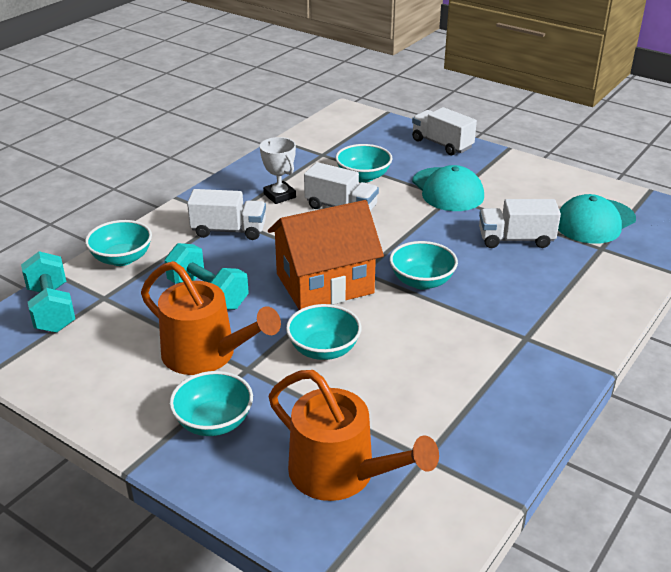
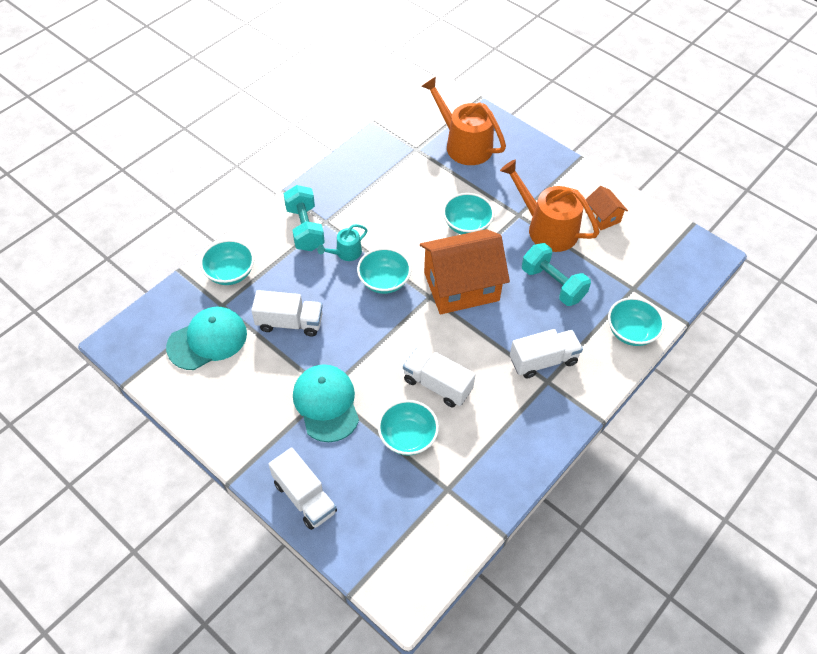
camera: 175 degrees left, 20 degrees up
turquoise dumbbell [21,251,75,333] -> turquoise dumbbell moved to [284,185,325,251]
turquoise bowl [169,371,253,436] -> turquoise bowl moved to [200,240,254,285]
white truck [187,189,266,240] -> white truck turned 150 degrees clockwise [510,329,583,379]
white trophy [260,137,296,204] -> none
none -> turquoise watering can [317,224,368,261]
none -> orange house [585,186,628,230]

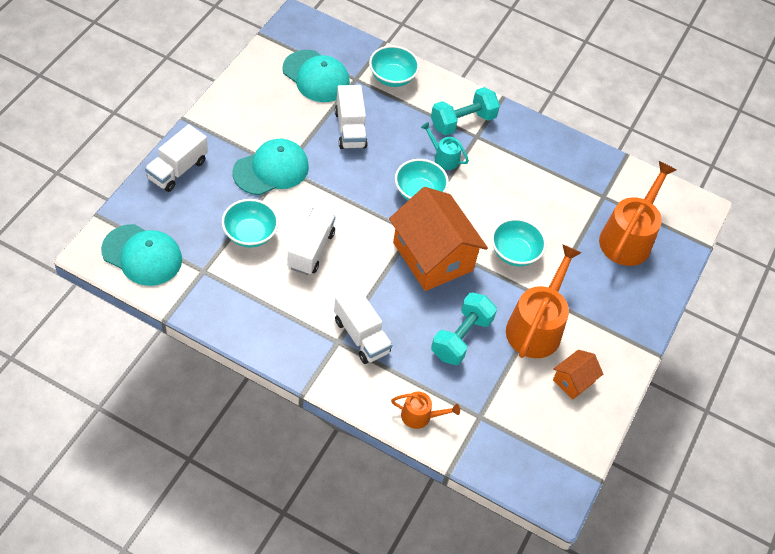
camera: 70 degrees right, 0 degrees up
turquoise bowl [608,297,665,346] -> orange watering can [391,392,460,429]
none -> turquoise cap [101,224,182,286]

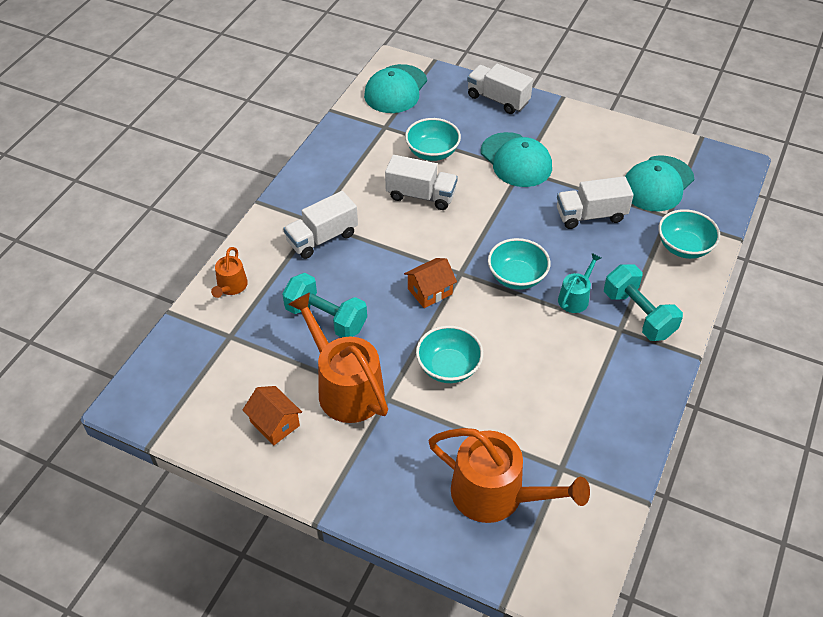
camera: 95 degrees right, 5 degrees down
orange house [389,187,488,291] -> orange house [404,258,457,308], size x0.47
orange watering can [506,244,582,358] -> orange watering can turned 150 degrees counterclockwise [288,293,388,423]

